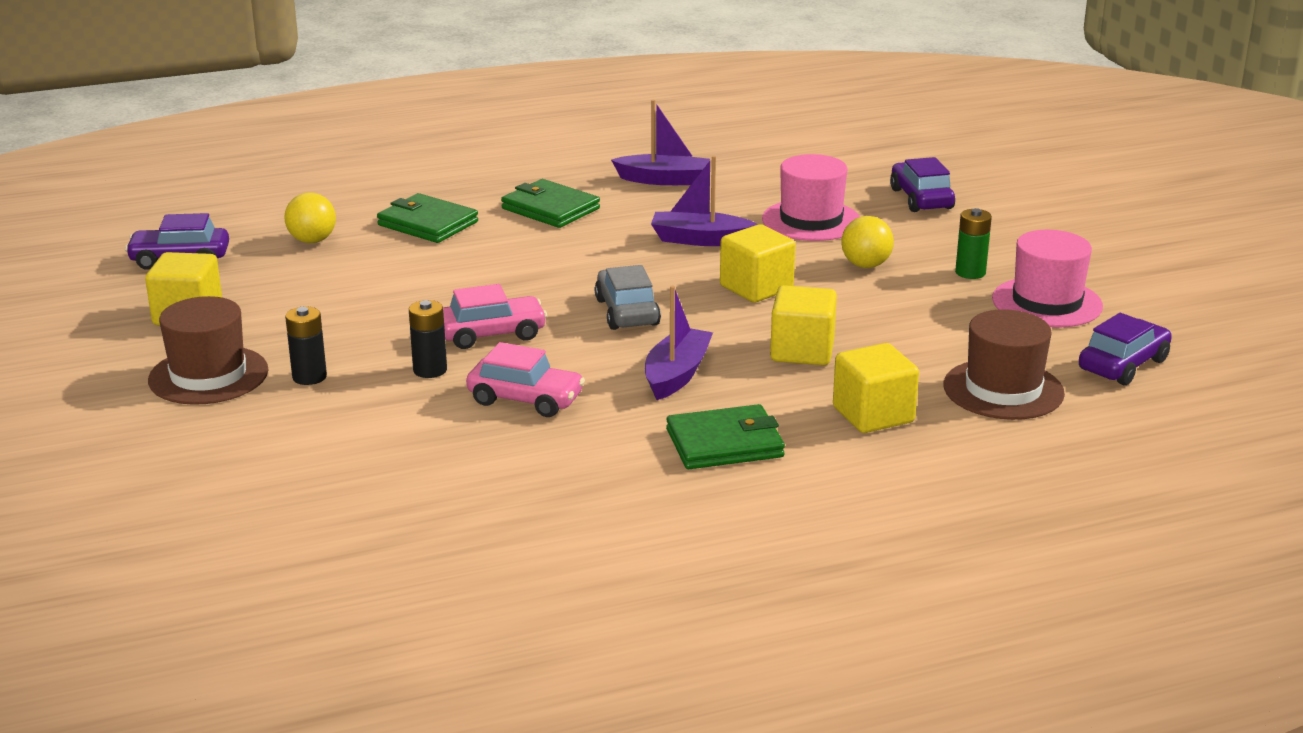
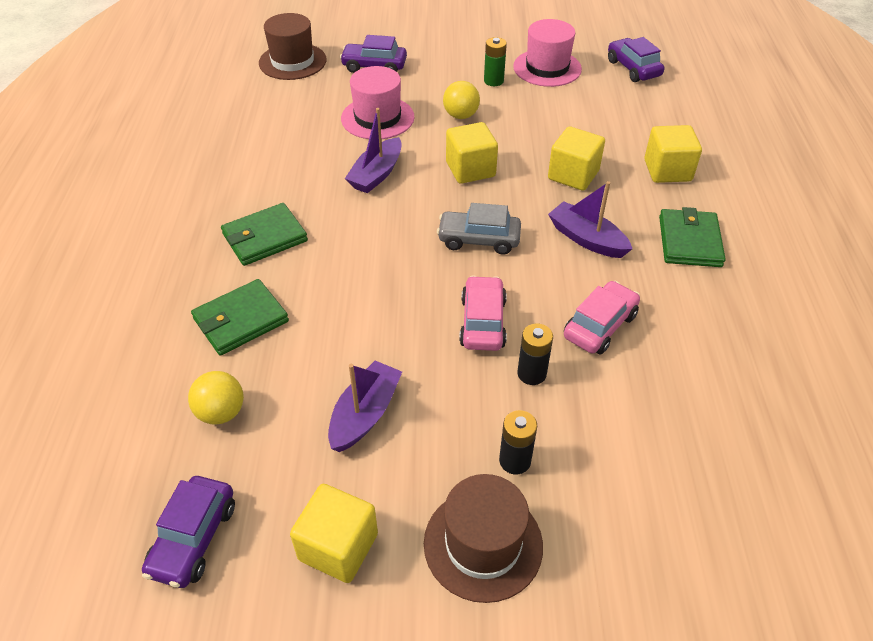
camera: 70 degrees left, 20 degrees up
purple boat [611,100,710,185] -> purple boat moved to [328,361,402,452]
brown hat [943,309,1065,420] -> brown hat moved to [259,13,326,80]

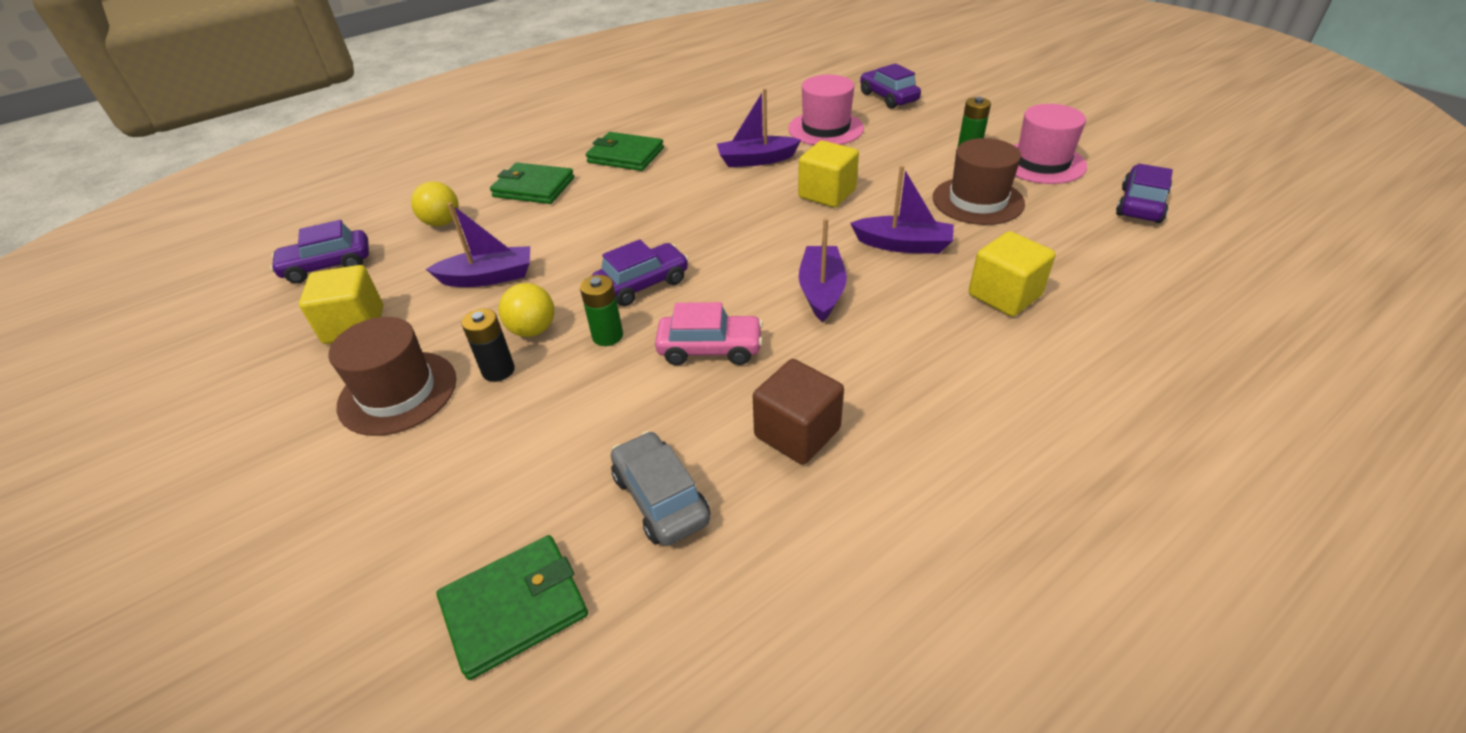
camera: 55 degrees right, 5 degrees down
brown hat [259,13,326,80] -> brown hat moved to [933,138,1025,225]
grey car [437,203,521,255] -> grey car moved to [611,431,710,546]
yellow ball [443,81,480,119] -> yellow ball moved to [499,283,554,337]
pink car [459,275,507,351] -> purple car [592,239,689,306]
black battery [517,323,553,385] -> green battery [580,275,623,346]
yellow cube [548,127,605,191] -> purple boat [850,165,954,254]
green wallet [659,207,726,267] -> green wallet moved to [437,535,588,680]
none -> brown cube [753,359,844,464]

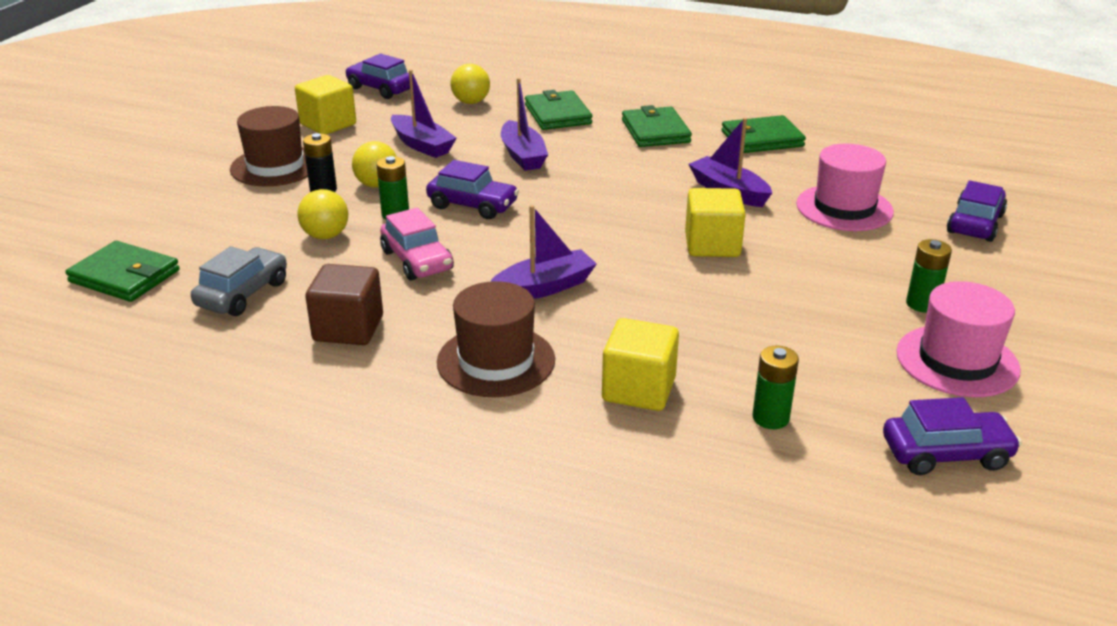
camera: 55 degrees right, 10 degrees down
purple boat [850,165,954,254] -> purple boat moved to [501,78,548,171]
brown hat [933,138,1025,225] -> brown hat moved to [437,281,555,397]
none -> yellow ball [297,189,348,239]
none -> green wallet [721,115,806,153]
none -> green battery [752,346,799,429]

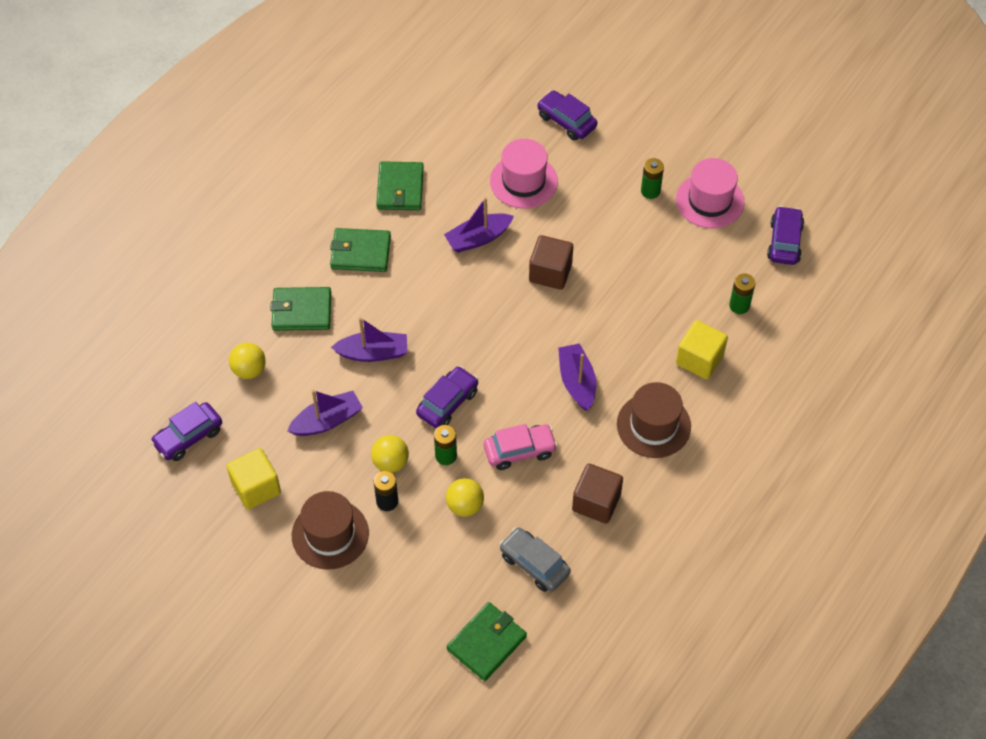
camera: 75 degrees left, 25 degrees up
yellow cube [685,188,746,257] -> brown cube [529,235,573,290]

